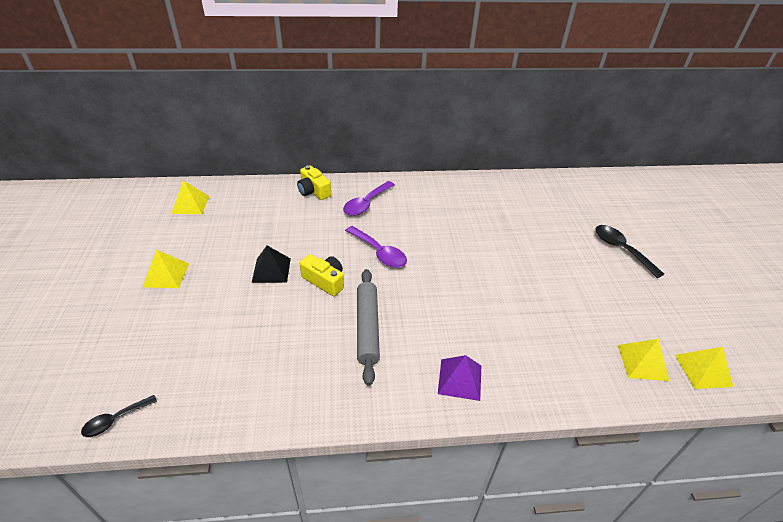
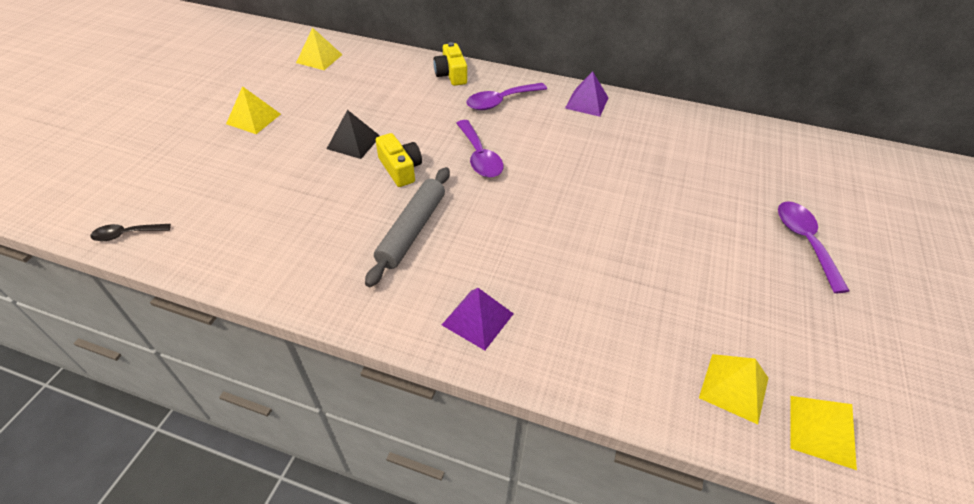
camera: 25 degrees right, 5 degrees up
black spoon [595,225,664,278] -> purple spoon [778,201,850,293]
none -> purple pyramid [565,71,609,117]

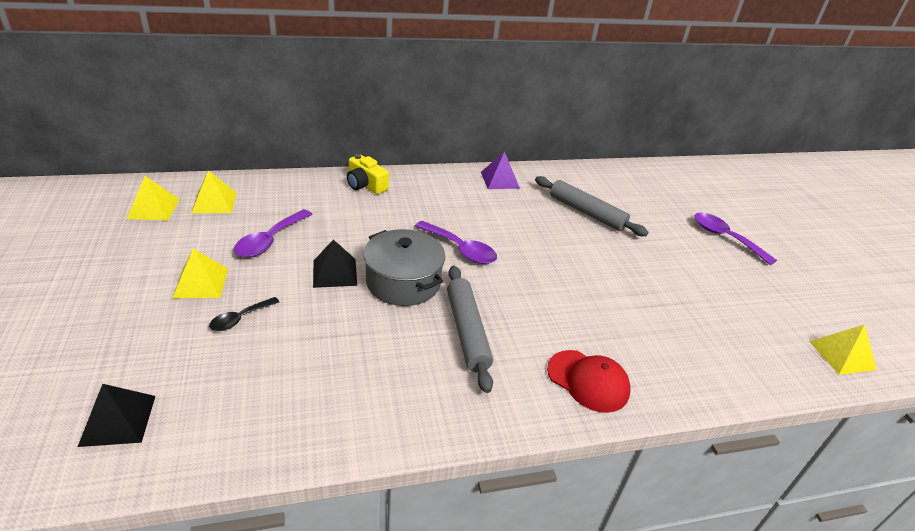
camera: 35 degrees left, 10 degrees down
black spoon [91,224,171,241] -> black spoon moved to [209,297,279,331]
yellow camera [376,133,422,187] -> grey pot [364,229,445,306]
purple pyramid [442,288,514,350] -> red cap [547,350,631,413]
purple spoon [466,83,547,110] -> purple spoon moved to [234,209,312,257]
yellow pyramid [699,354,768,424] -> yellow pyramid moved to [127,176,180,221]
none -> black pyramid [78,384,155,447]
none -> grey rolling pin [535,176,649,236]

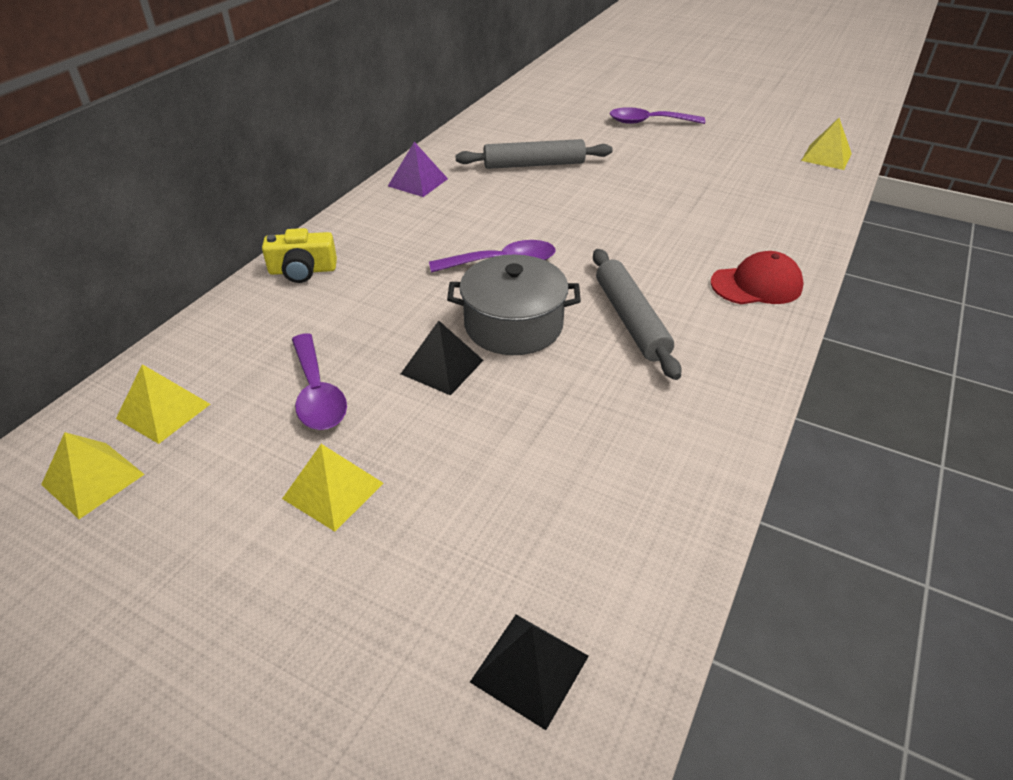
camera: 45 degrees left, 5 degrees up
black spoon [209,297,279,331] -> none
grey rolling pin [447,265,493,393] -> grey rolling pin turned 45 degrees clockwise [593,249,682,380]

